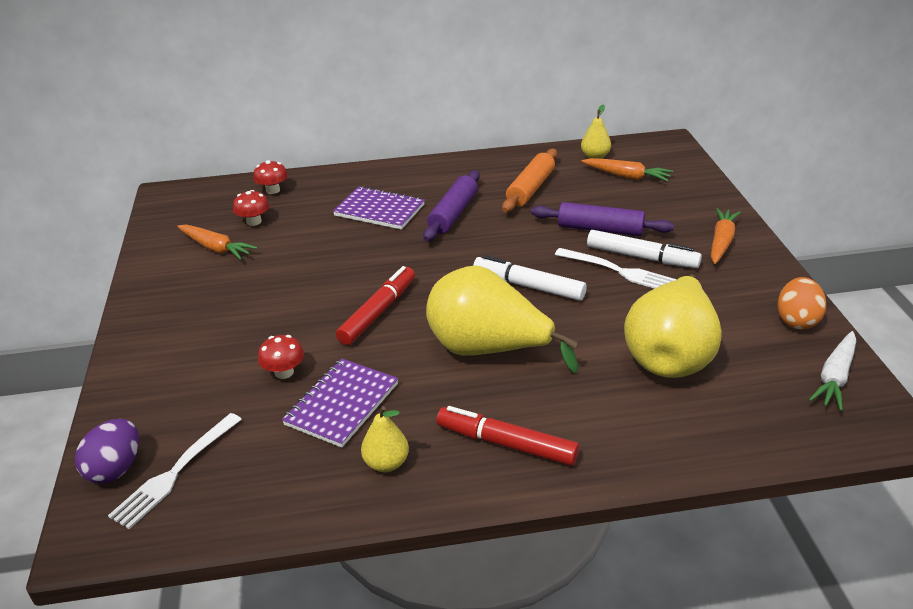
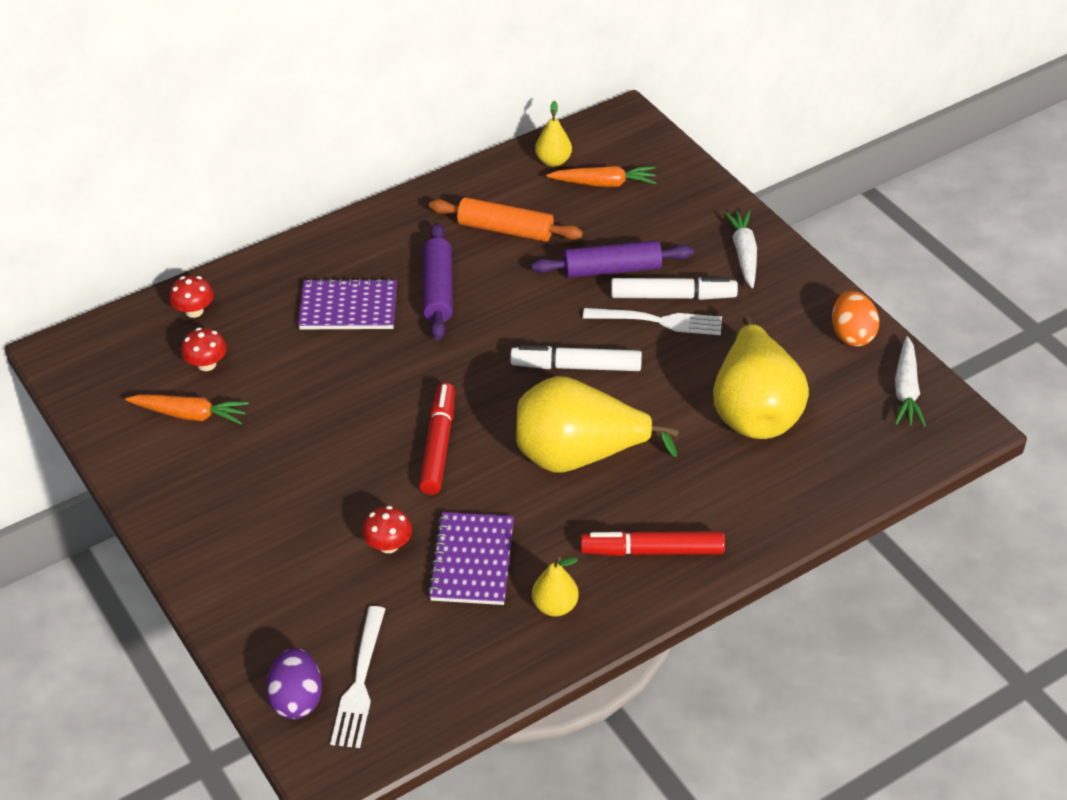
camera: 25 degrees left, 10 degrees up
orange rolling pin [502,149,557,212] -> orange rolling pin turned 75 degrees counterclockwise [429,197,583,242]
orange carrot [711,208,741,264] -> white carrot [724,210,757,288]

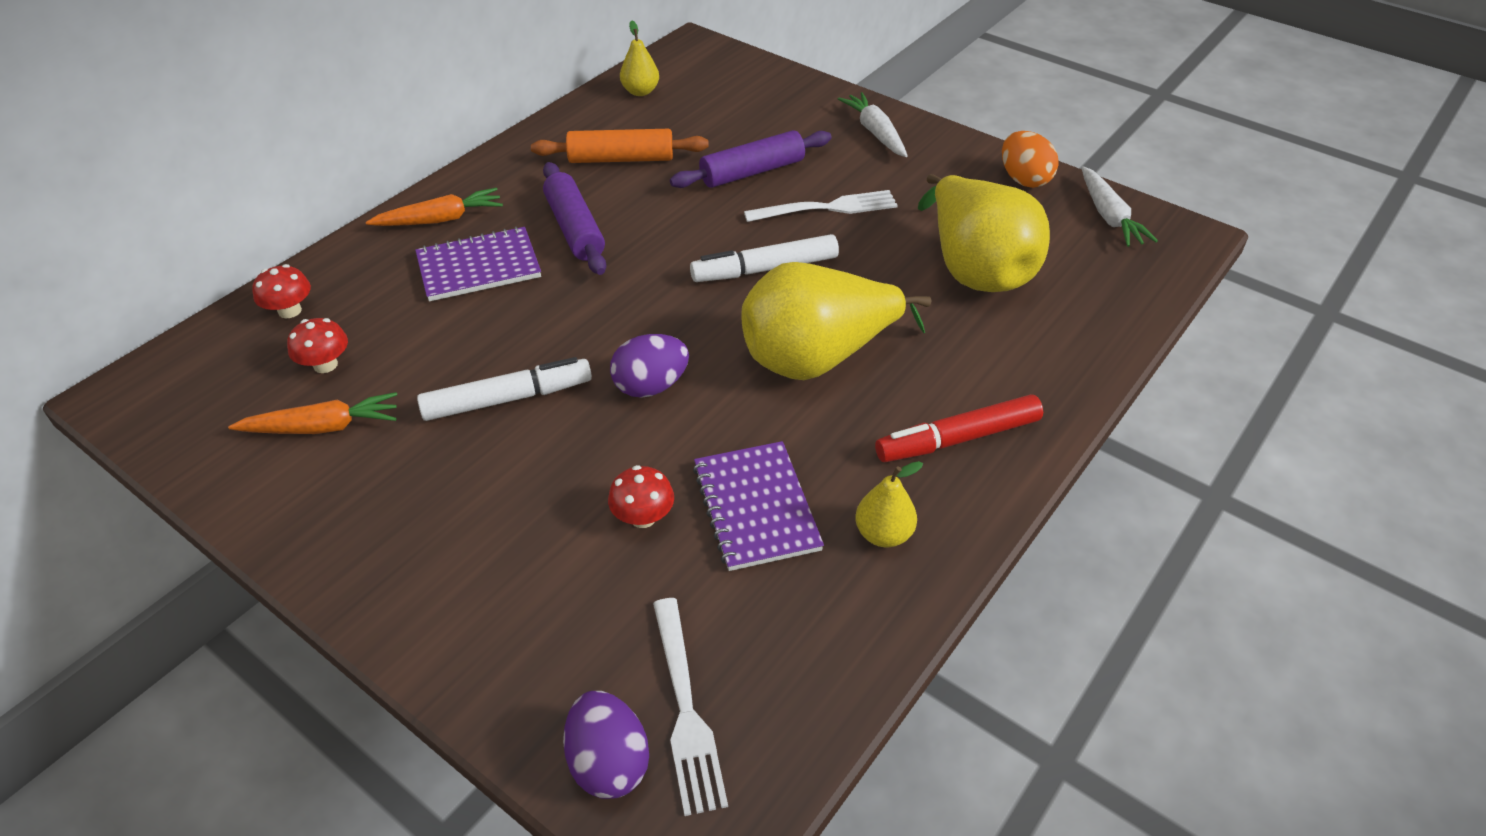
camera: 20 degrees left, 0 degrees up
red marker [419,383,455,495] -> purple egg [610,334,689,398]
orange carrot [546,166,657,187] -> orange carrot moved to [366,188,503,226]
white marker [611,277,738,300] -> white marker moved to [417,357,592,421]

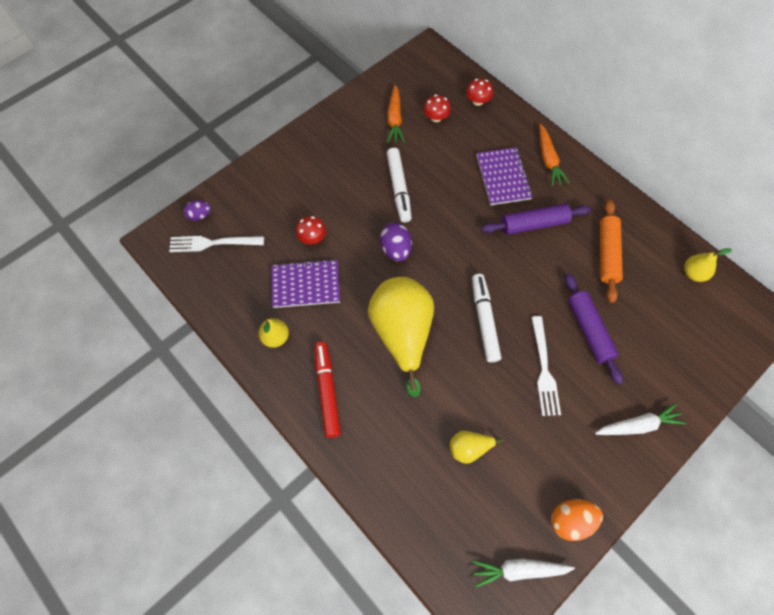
camera: 100 degrees right, 20 degrees up
purple egg [563,691,649,799] -> purple egg [184,200,211,221], size x0.65
yellow pear [918,174,1050,292] -> yellow pear [450,431,504,464], size x0.46

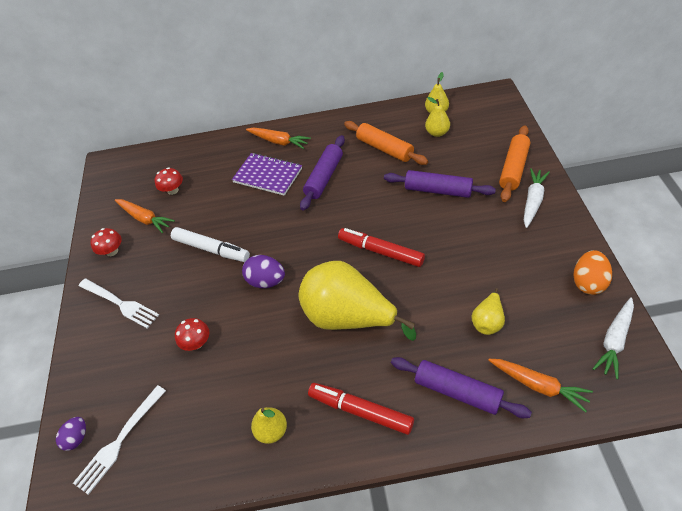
camera: 50 degrees left, 15 degrees down
purple notebook [272,259,340,308] -> none
red mushroom [466,79,493,106] -> red mushroom moved to [90,228,122,256]
white marker [472,274,501,362] -> red marker [338,228,425,267]
white fork [531,316,561,416] -> white fork moved to [79,279,159,329]
none -> purple rolling pin [391,357,532,418]
none -> yellow pear [425,97,450,137]
none -> orange carrot [488,359,593,413]
none -> orange rolling pin [499,125,530,202]

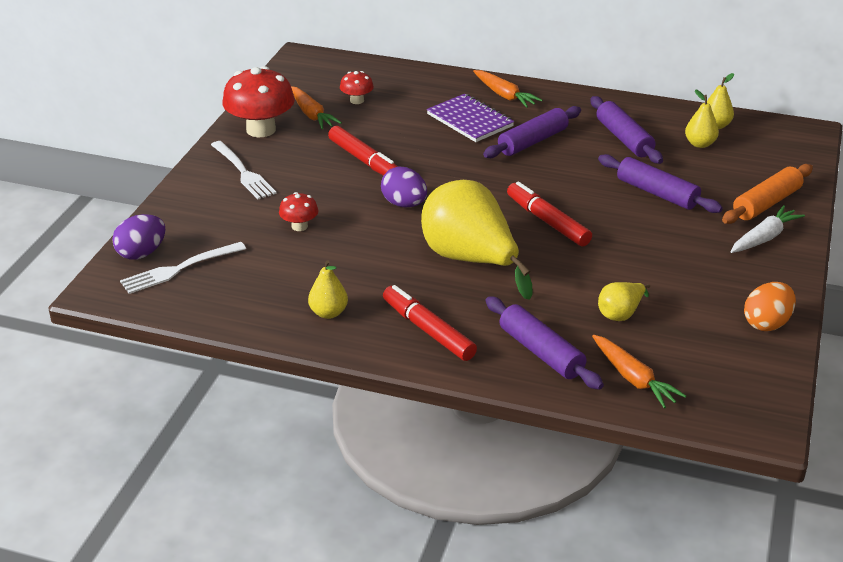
camera: 20 degrees right, 15 degrees down
purple egg [56,417,86,451] -> purple egg [112,214,166,260], size x1.54
red mushroom [90,228,122,256] -> red mushroom [222,66,295,137], size x2.02
white marker [171,227,250,262] -> red marker [328,126,398,176]
orange rolling pin [344,121,428,165] -> purple rolling pin [590,96,663,164]
white carrot [593,297,634,379] -> none

